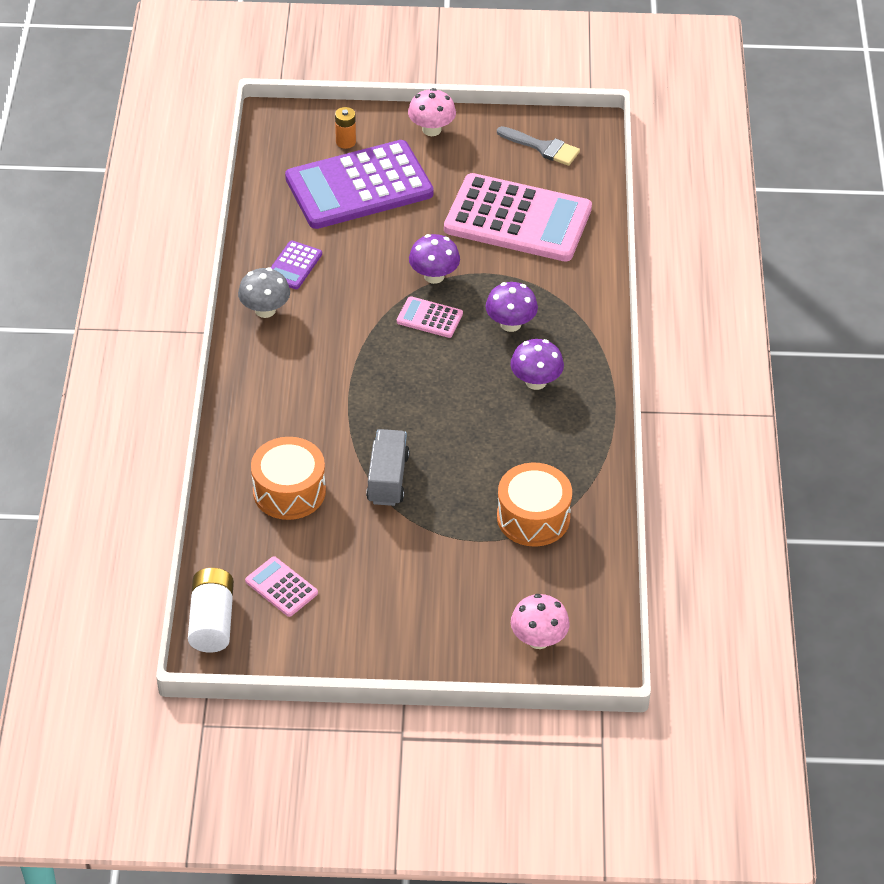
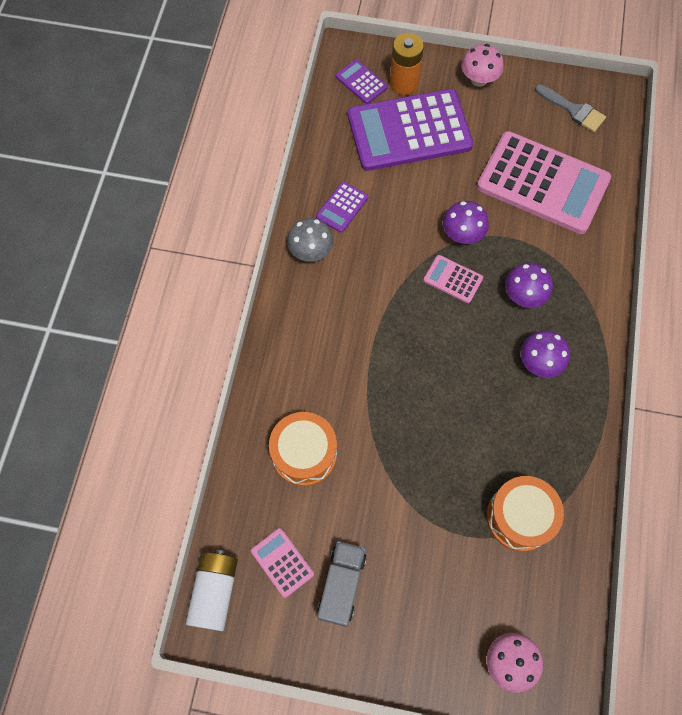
camera: 10 degrees right, 20 degrees up
orange battery [335,107,356,149] -> orange battery [390,33,424,95], size x1.67
grey truck [366,429,409,506] -> grey truck moved to [317,541,366,627]
none -> purple calculator [336,59,388,104]

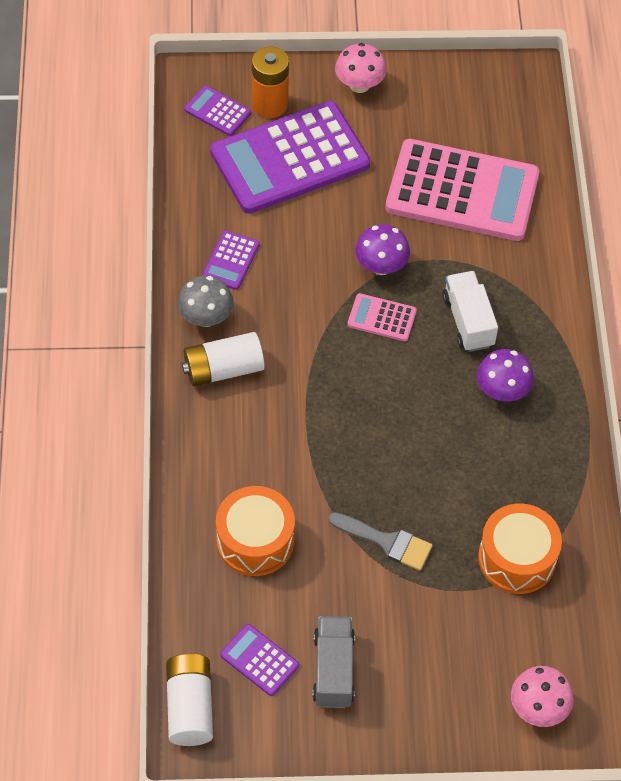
camera: 15 degrees left, 10 degrees down
pink calculator [251,528,314,598] -> purple calculator [220,624,299,696]
purple mushroom [505,263,553,308] -> white truck [442,271,498,352]
grey brush [535,84,606,132] -> grey brush moved to [328,512,433,571]
none -> white battery [182,332,265,386]

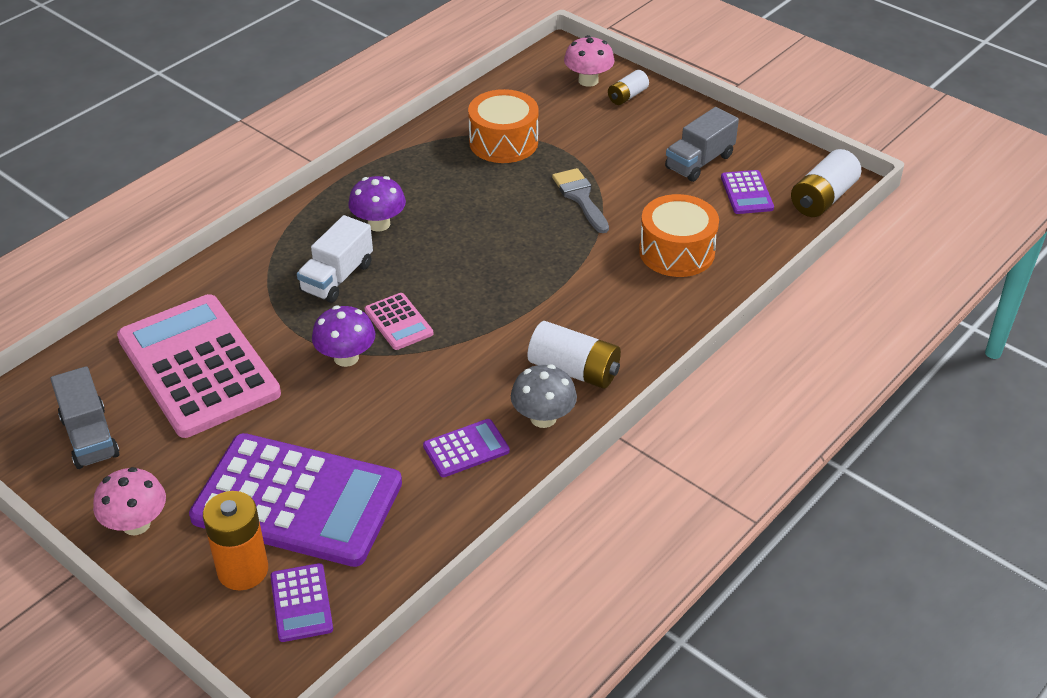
camera: 135 degrees left, 15 degrees down
none -> grey truck [50,366,119,469]
none -> white battery [608,70,649,105]

